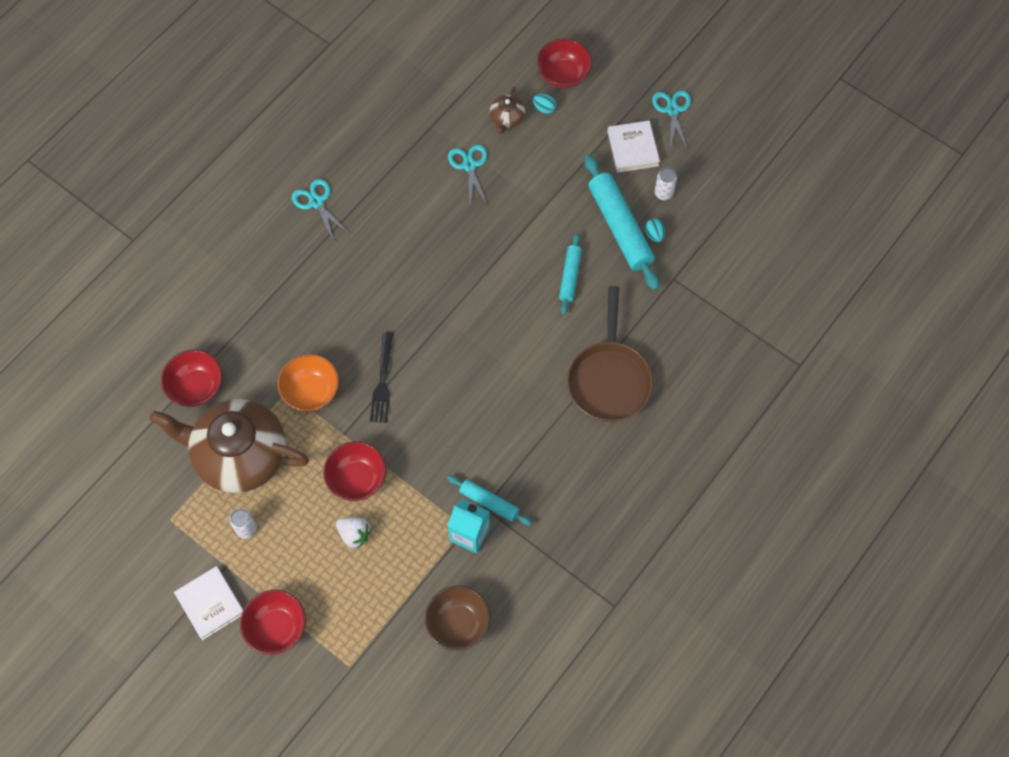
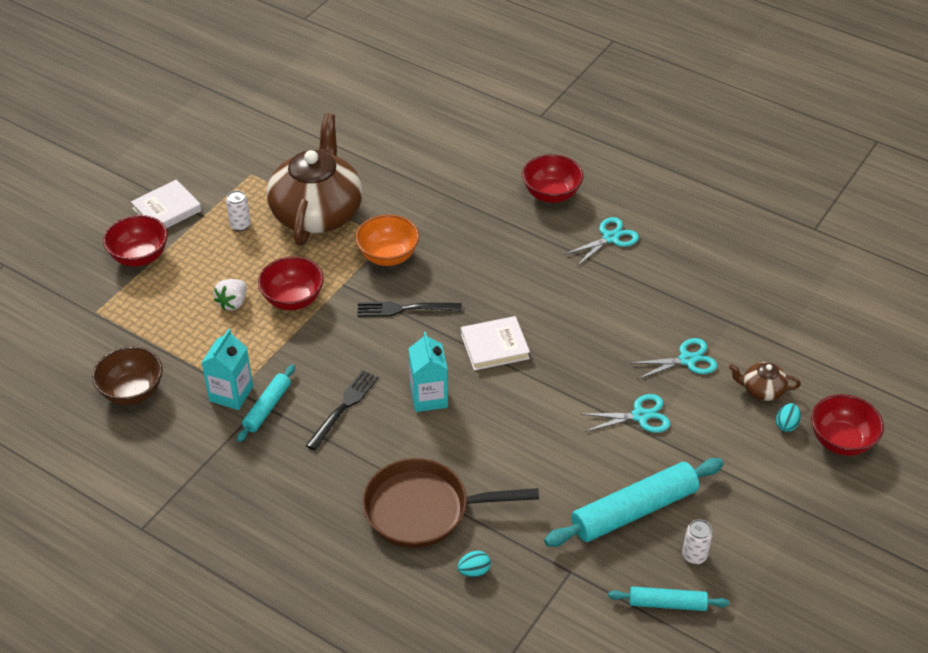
camera: 85 degrees right, 20 degrees down
red bowl [161,350,222,407] -> red bowl moved to [522,154,583,203]
turquoise rolling pin [559,233,582,315] -> turquoise rolling pin moved to [608,587,729,611]
white book [607,120,660,173] -> white book moved to [461,316,530,371]
turquoise egg [645,218,665,242] -> turquoise egg moved to [457,551,491,577]
turquoise scissors [652,90,691,150] -> turquoise scissors moved to [581,394,670,433]
none -> black fork [306,370,379,450]
none -> turquoise carton [408,332,448,412]

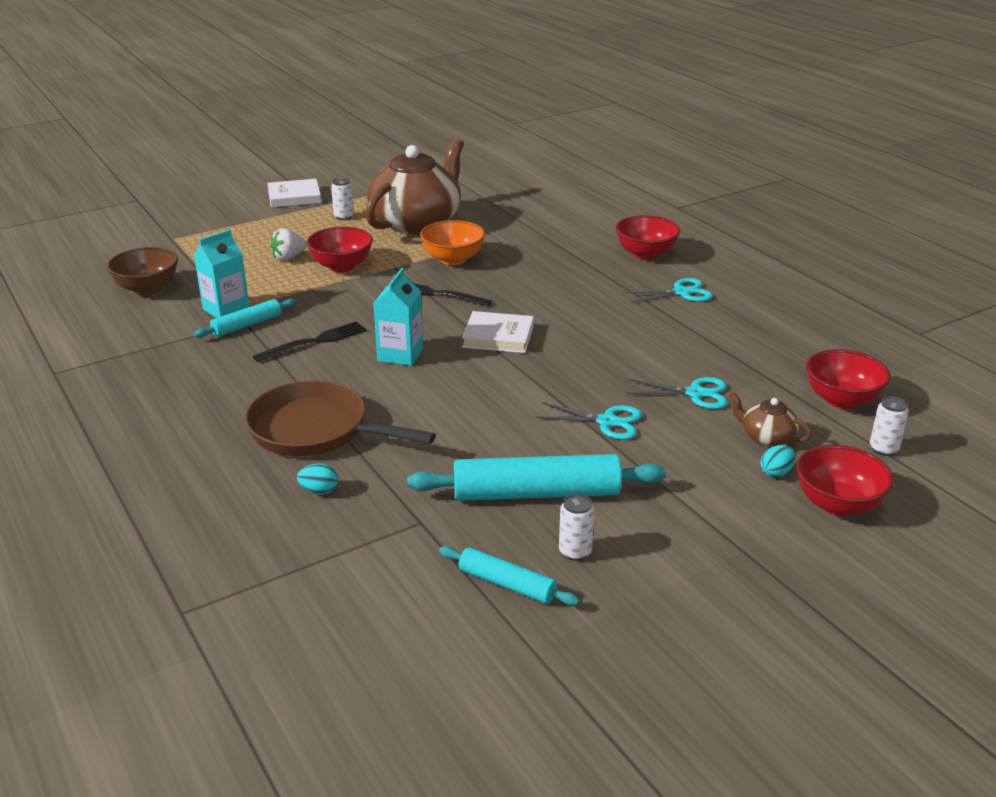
camera: 25 degrees right, 15 degrees down
red bowl [103,215,168,267] -> red bowl moved to [806,349,891,409]
none -> white can [870,396,909,456]

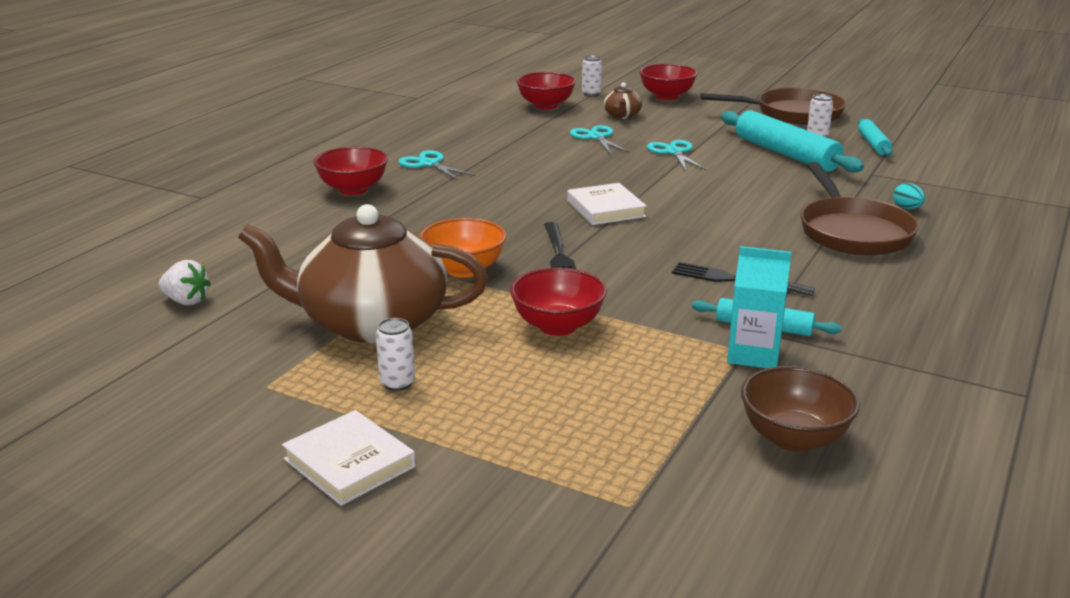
camera: 120 degrees left, 5 degrees down
white strawberry [270,228,307,261] -> white strawberry moved to [159,260,211,305]
turquoise carton [373,268,423,366] -> none
turquoise egg [760,445,796,477] -> none
none -> brown pan [700,88,846,125]

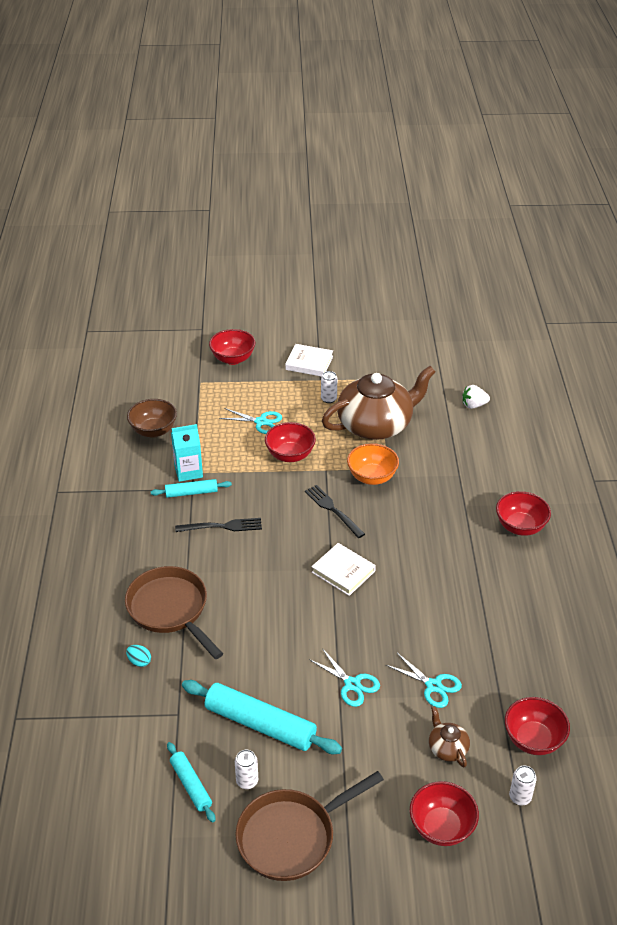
camera: 150 degrees right, 15 degrees up
turquoise scissors [399,150,475,180] -> turquoise scissors moved to [219,408,282,434]
none -> red bowl [209,329,255,365]

